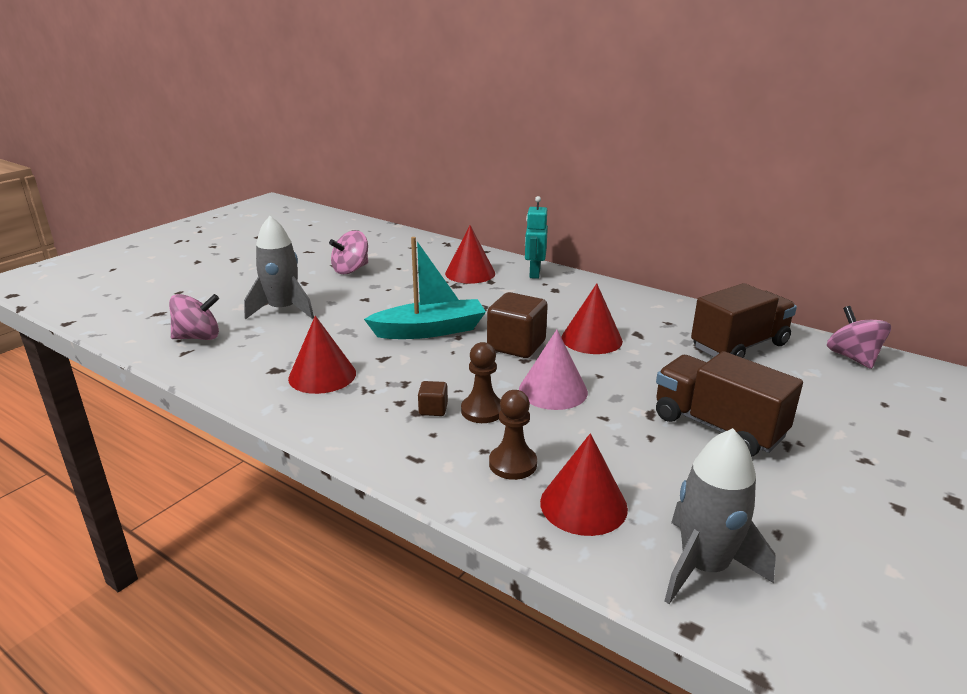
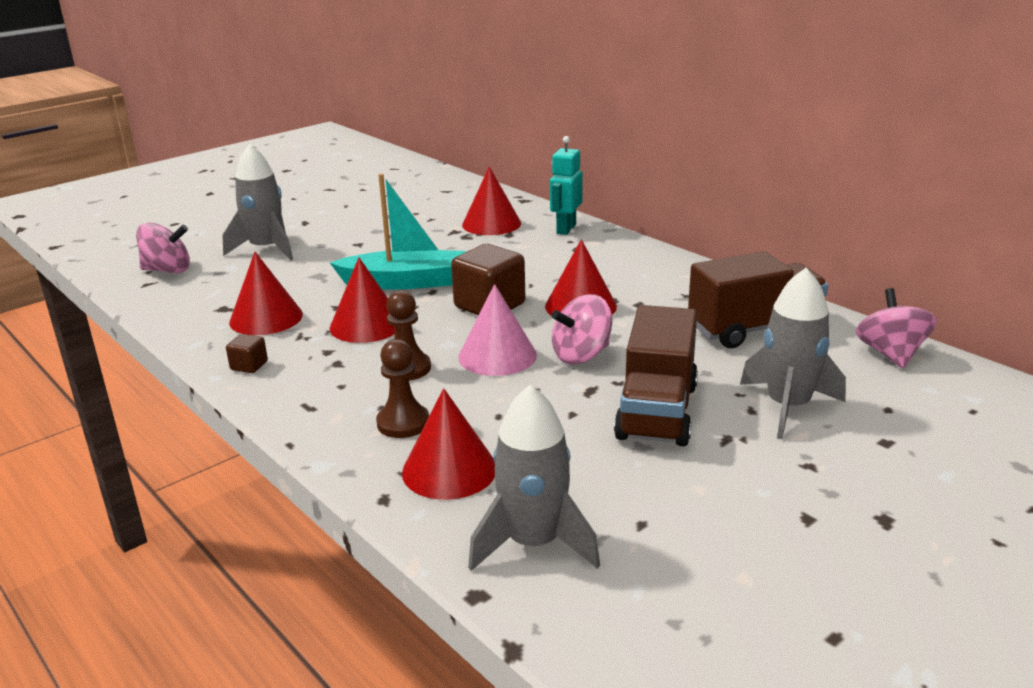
camera: 15 degrees right, 0 degrees up
pink spinning top [329,230,368,274] -> pink spinning top moved to [551,294,612,365]
brown cube [418,381,448,416] -> brown cube moved to [226,334,268,373]
brown truck [656,351,803,457] -> brown truck turned 135 degrees counterclockwise [614,305,698,447]
none -> red cone [329,258,395,343]
none -> grey rocket [740,268,846,439]

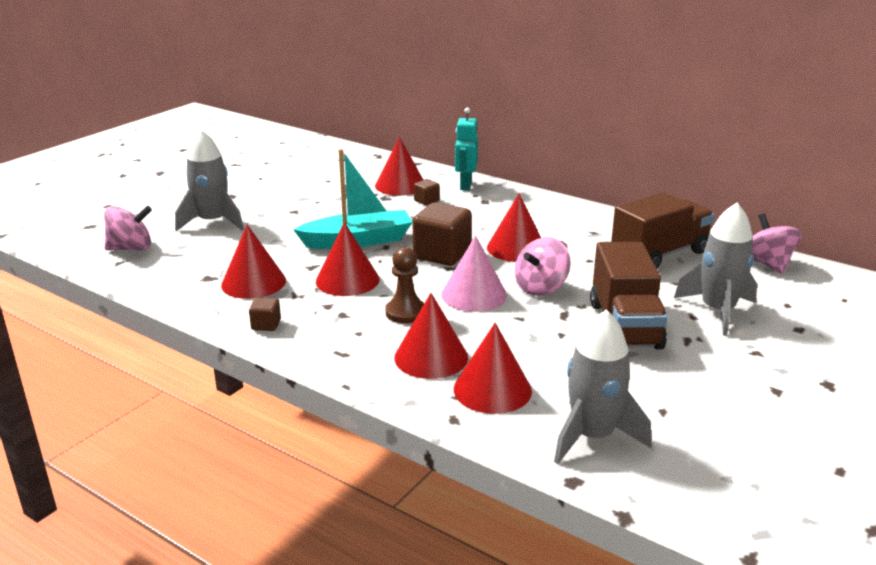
camera: 15 degrees left, 0 degrees up
brown pawn [376,339,429,438] -> red cone [394,293,468,379]
none -> brown cube [414,179,440,205]

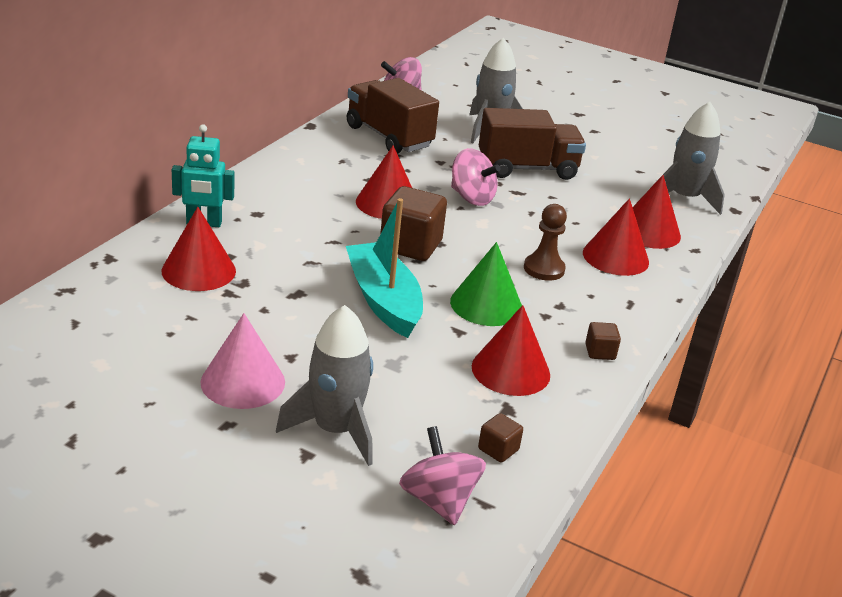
camera: 100 degrees left, 5 degrees up
red cone [316,222,379,296] -> green cone [450,242,522,326]
brown cube [414,179,440,205] -> brown cube moved to [478,413,523,462]
pink cone [441,235,507,312] -> pink cone moved to [201,313,285,409]

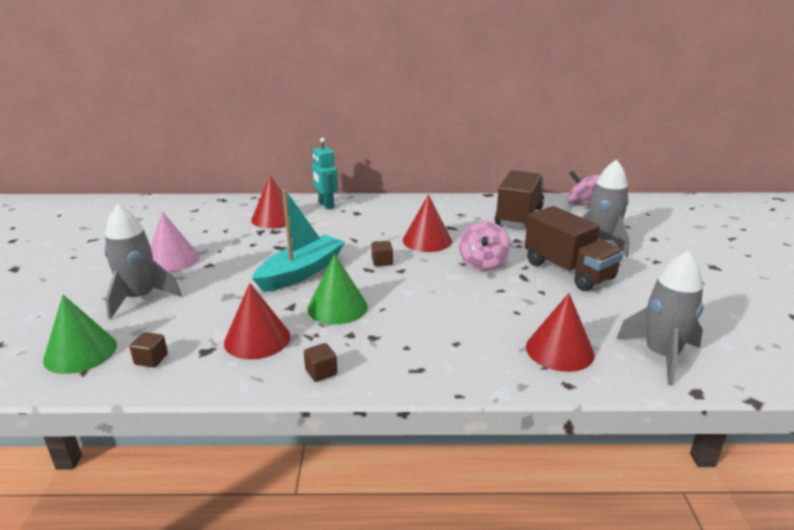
camera: 65 degrees right, 5 degrees down
brown cube [380,186,447,261] -> brown cube [371,241,393,266], size x0.48
pink spinning top [399,426,486,525] -> green cone [43,295,117,374]
brown pawn [524,204,567,281] -> none
red cone [583,198,649,276] -> none

